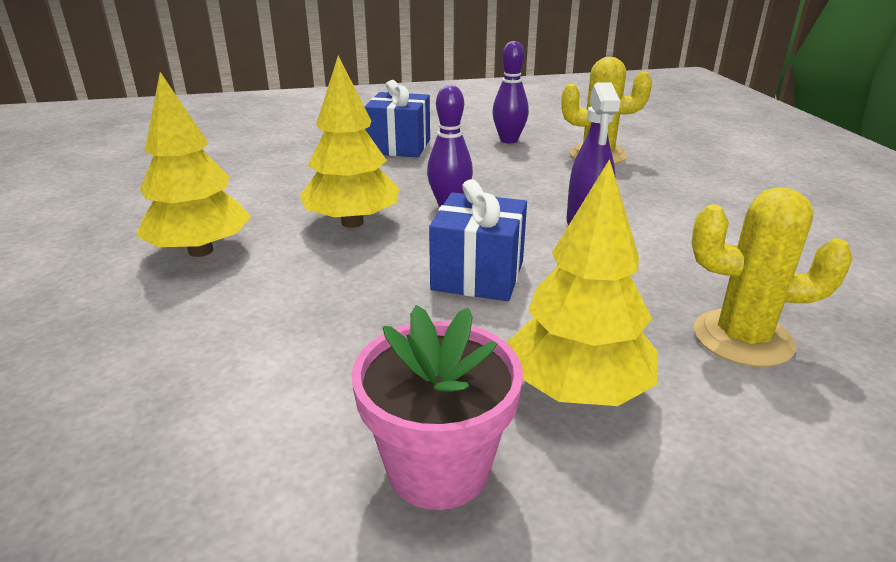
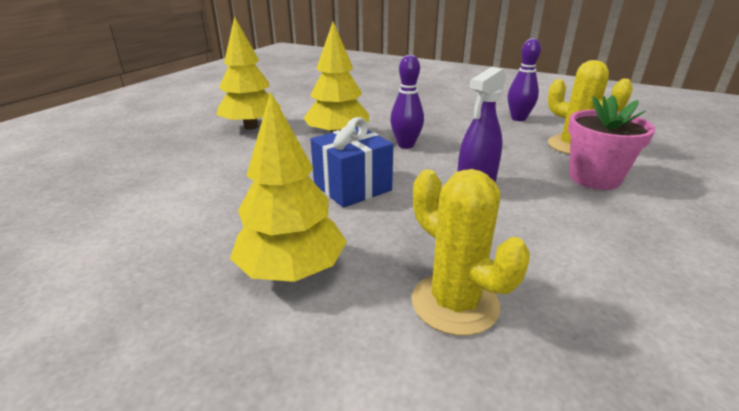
camera: 40 degrees right, 0 degrees up
pink flower pot [352,305,523,510] -> pink flower pot moved to [568,95,655,190]
blue gift [364,80,430,157] -> none

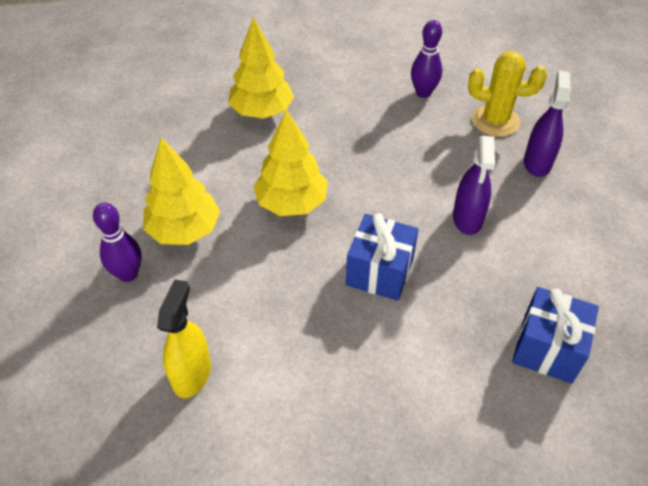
camera: 35 degrees left, 20 degrees up
yellow tree [230,91,347,282] -> yellow tree moved to [228,17,294,118]
purple bowling pin [390,55,424,149] -> purple bowling pin moved to [93,202,141,282]
yellow cactus [412,169,530,336] -> blue gift [512,287,599,384]
pink flower pot [568,95,655,190] -> purple spray bottle [524,70,571,177]
none -> yellow spray bottle [157,279,211,398]

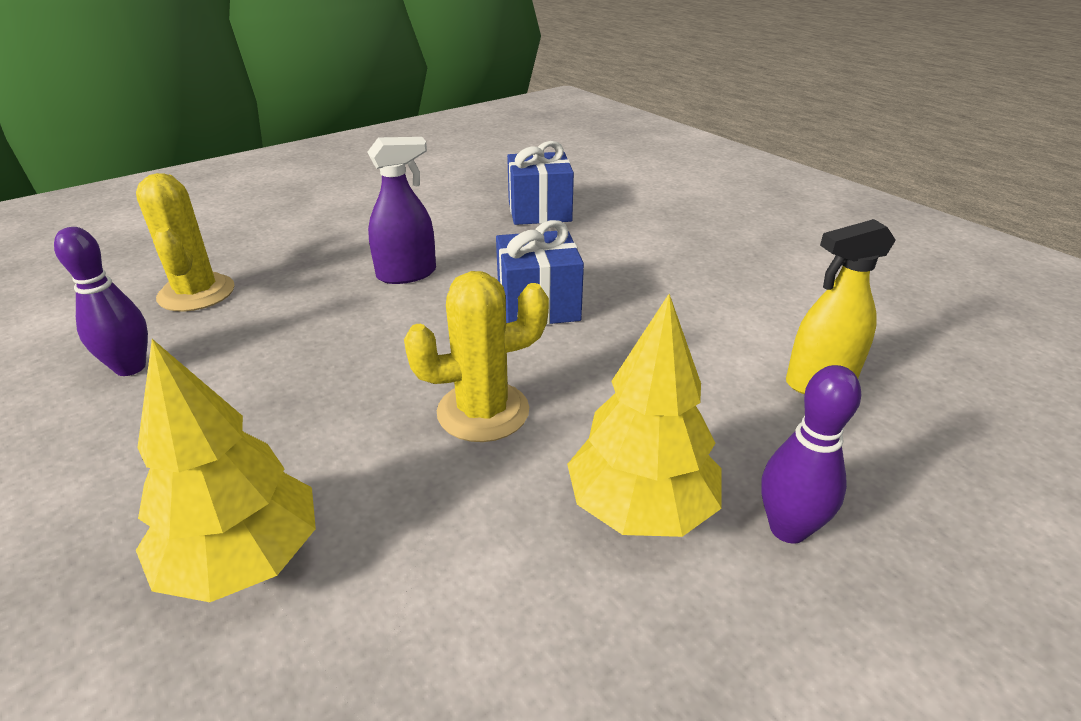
camera: 120 degrees left, 15 degrees down
yellow tree [253,109,328,216] -> yellow cactus [404,271,549,442]
purple spray bottle [524,70,571,177] -> none

